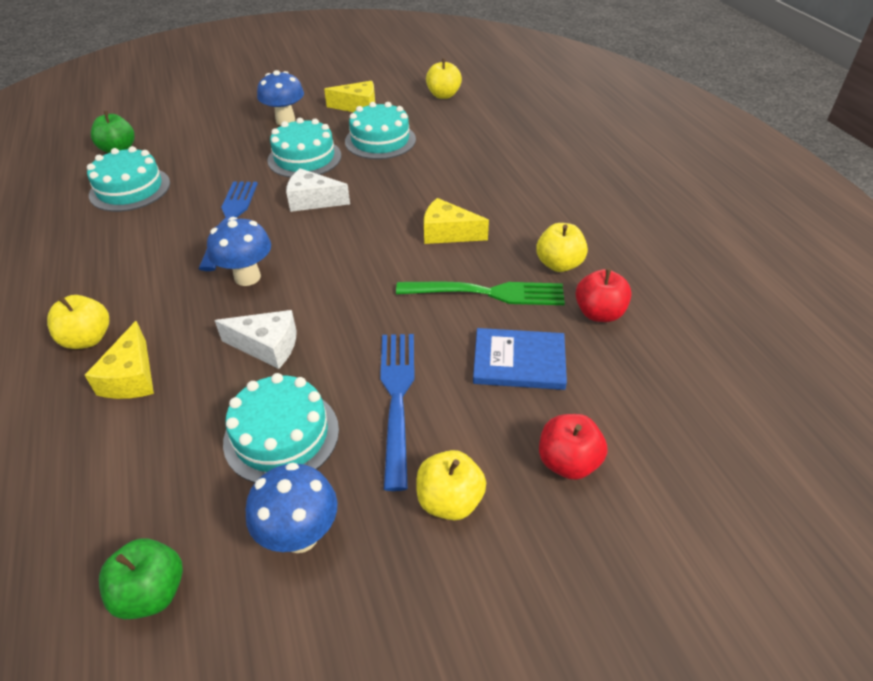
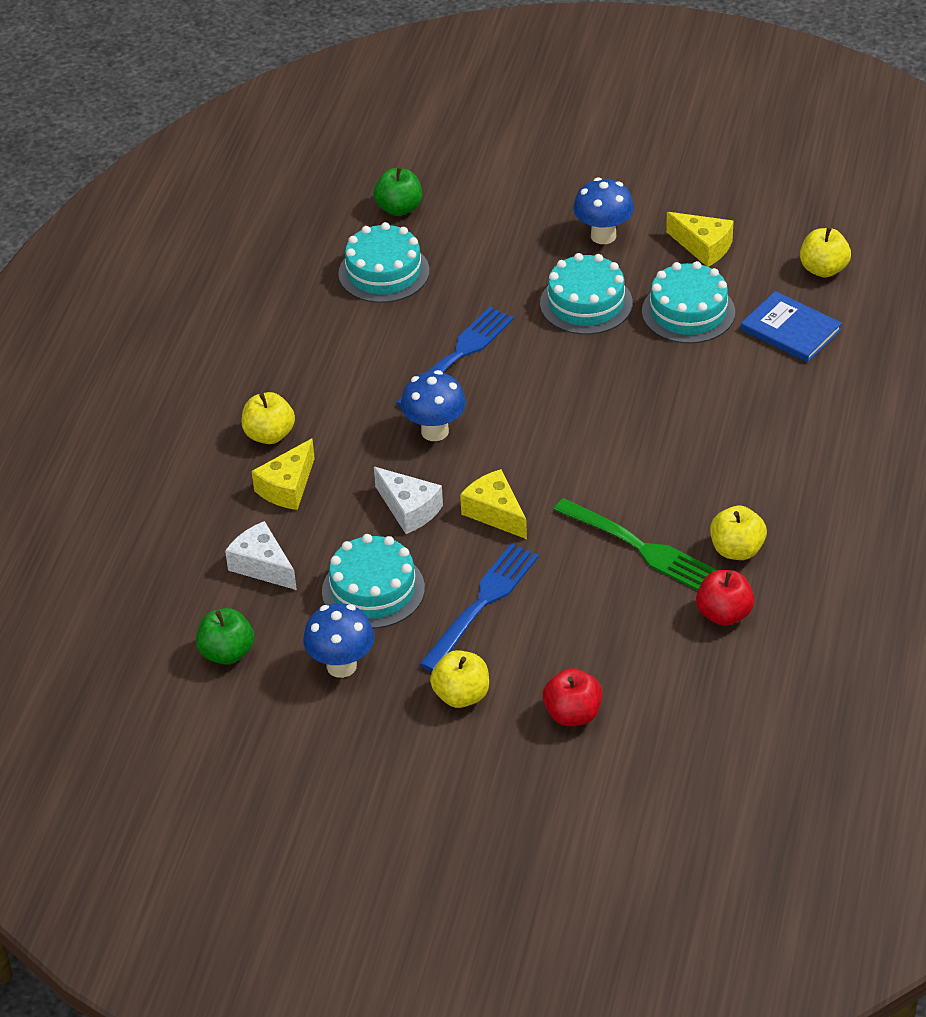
camera: 35 degrees right, 0 degrees up
white cheese [286,168,350,212] -> white cheese moved to [225,521,297,590]
yellow cheese [424,198,489,244] -> yellow cheese moved to [460,469,527,539]
blue book [473,328,567,390] -> blue book moved to [741,291,842,363]

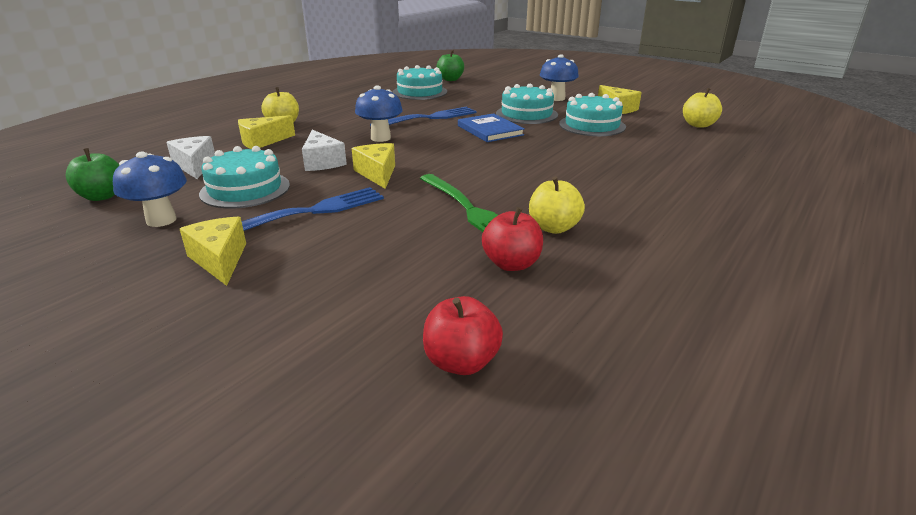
camera: 20 degrees right, 15 degrees down
yellow apple [430,650,489,708] -> yellow cheese [180,217,246,286]
red apple [543,668,602,726] -> red apple moved to [423,296,503,375]
blue book [741,291,842,363] -> blue book moved to [458,113,525,142]

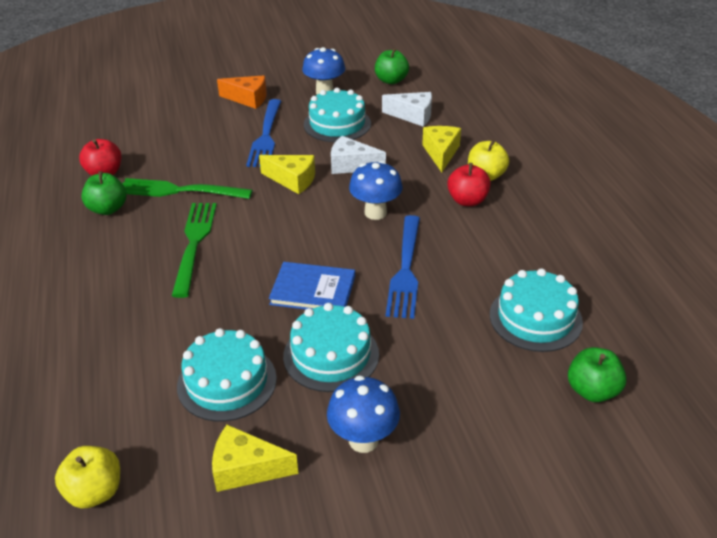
camera: 130 degrees right, 10 degrees up
yellow cheese [180,217,246,286] -> orange cheese [217,75,267,109]
red apple [423,296,503,375] -> red apple moved to [447,163,491,206]
yellow apple [529,177,585,234] -> green apple [81,171,127,215]
none -> green fork [172,203,217,298]

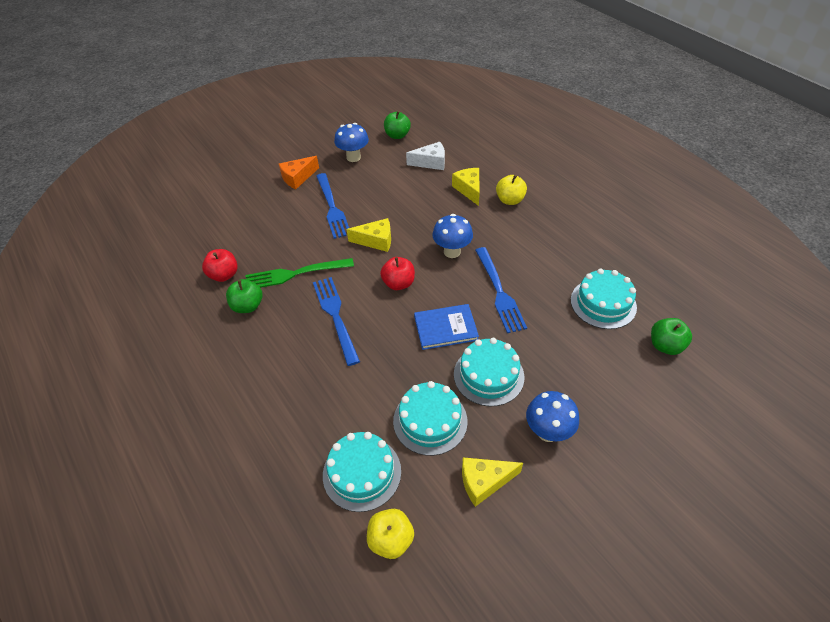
camera: 20 degrees left, 10 degrees up
green fork [172,203,217,298] -> blue fork [313,277,360,366]
orange cheese [217,75,267,109] -> orange cheese turned 150 degrees clockwise [279,156,319,189]
turquoise cake [304,88,371,142] -> turquoise cake moved to [323,432,401,512]
white cheese [331,136,386,174] -> none
red apple [447,163,491,206] -> red apple moved to [380,257,415,290]

